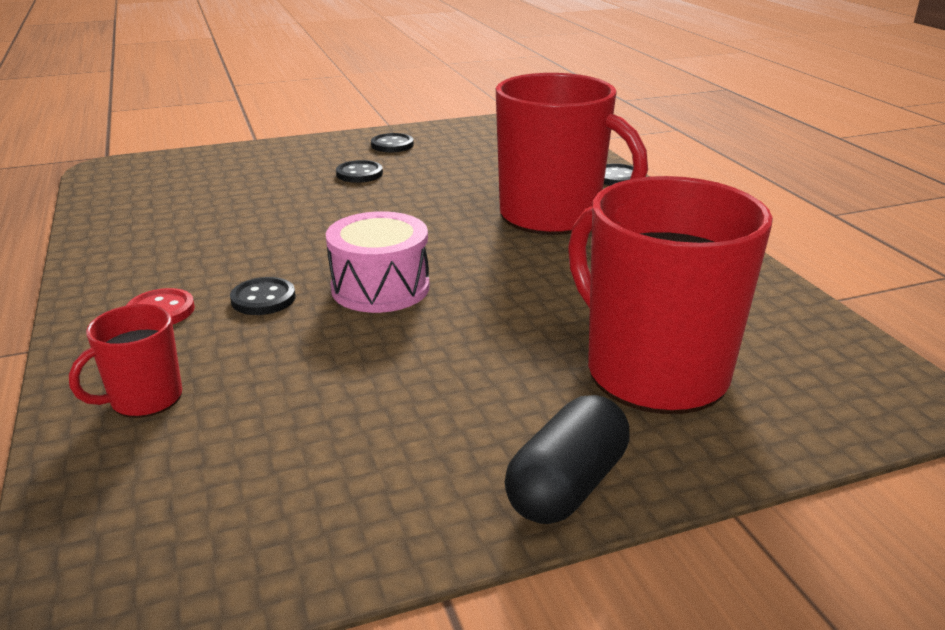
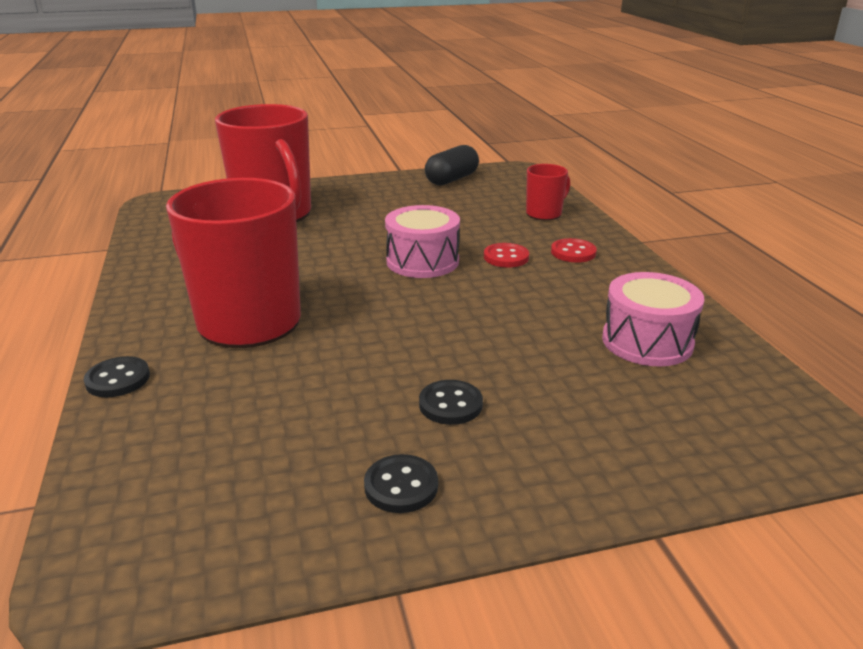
camera: 175 degrees left, 0 degrees up
black button [230,277,295,315] -> red button [484,243,529,268]
black capsule [505,395,630,524] -> black capsule moved to [425,145,479,185]
none -> pink drum [602,272,704,366]

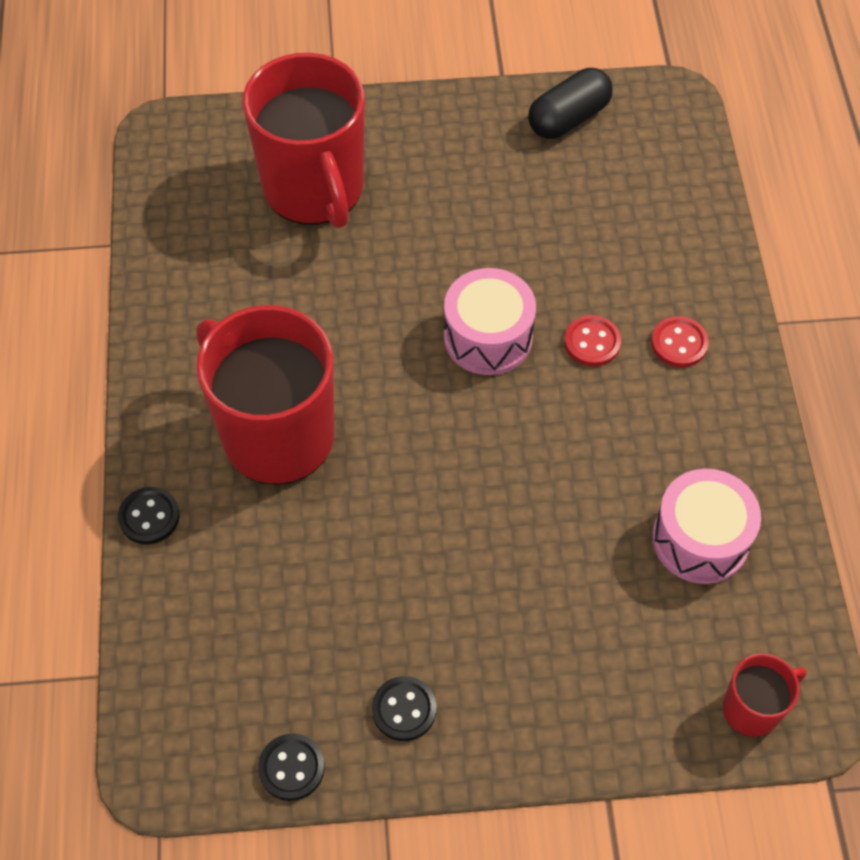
camera: 10 degrees right, 30 degrees up
black button [419,380,483,425] -> black button moved to [258,734,325,801]
red mug [526,164,570,220] -> red mug moved to [723,654,807,737]

